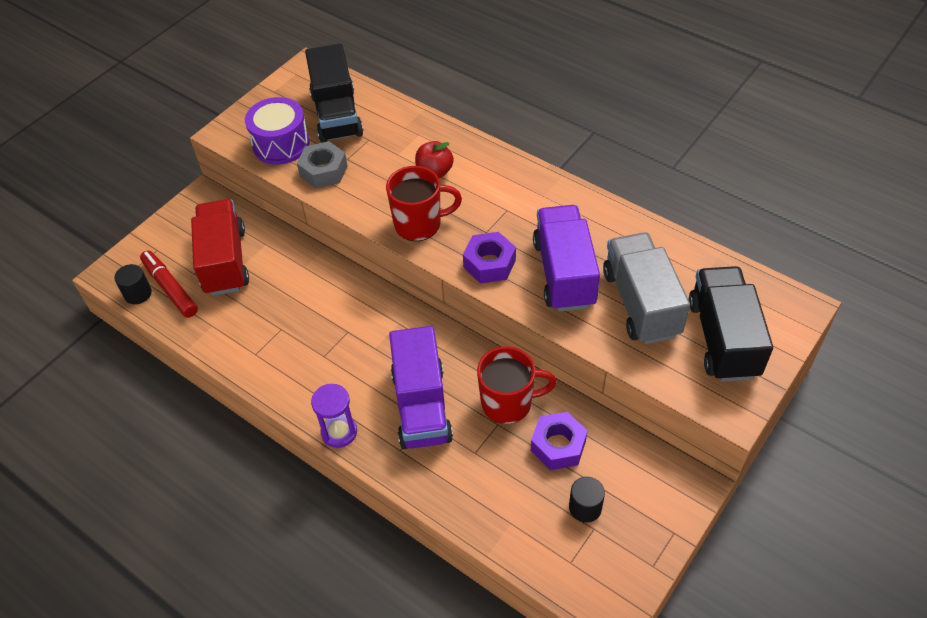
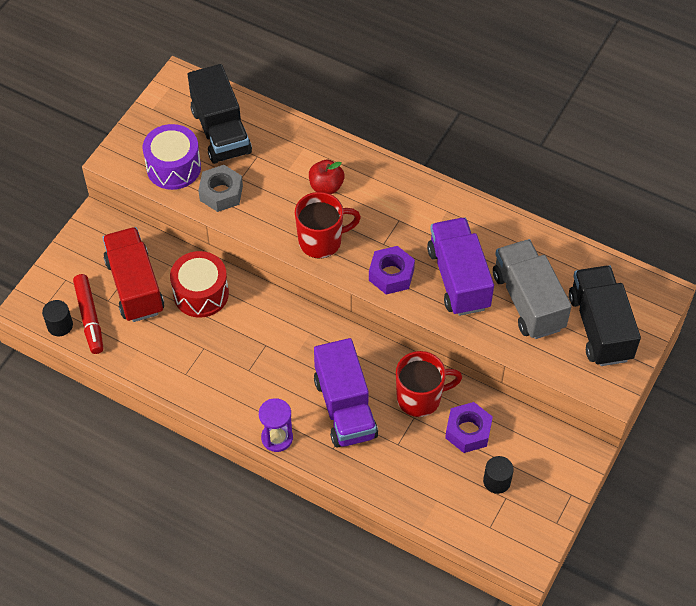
camera: 10 degrees left, 5 degrees up
red marker [140,250,198,318] -> red marker turned 150 degrees counterclockwise [73,274,103,354]
none -> red drum [170,251,229,318]

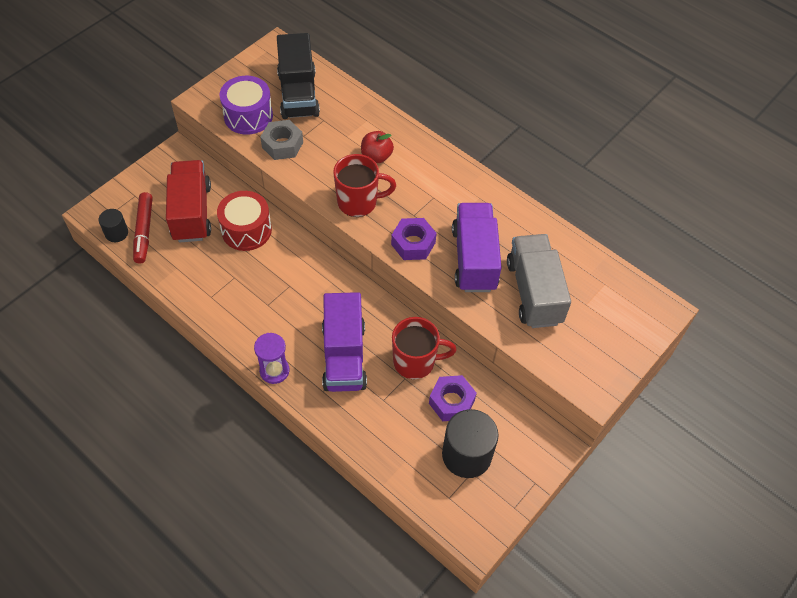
camera: 10 degrees right, 0 degrees up
black cylinder [483,456,514,494] -> black cylinder [442,409,499,478], size x1.88
black truck [569,265,641,366] -> none

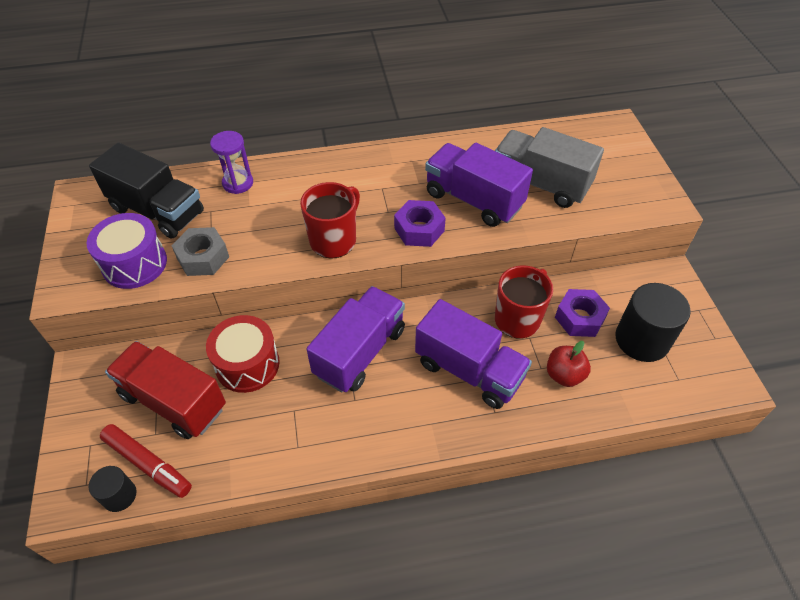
camera: 50 degrees left, 5 degrees down
purple hourglass [254,333,289,384] -> purple hourglass moved to [210,131,253,194]
red apple [361,131,394,163] -> red apple moved to [547,341,591,387]
none -> purple truck [306,286,405,393]

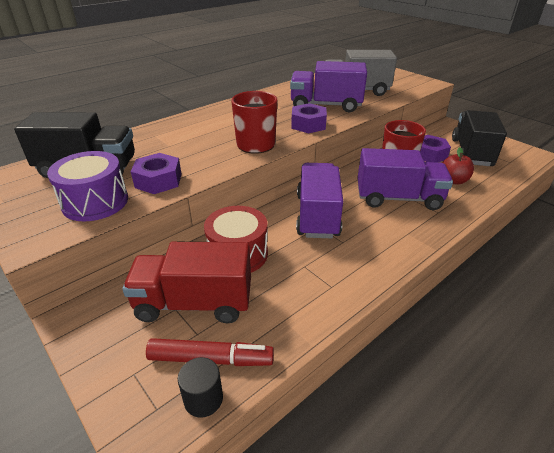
camera: 30 degrees left, 15 degrees down
grey nut [172,227,229,276] -> purple nut [131,153,181,194]
purple hourglass [210,131,253,194] -> none
black cylinder [615,283,691,362] -> black truck [452,110,507,166]

